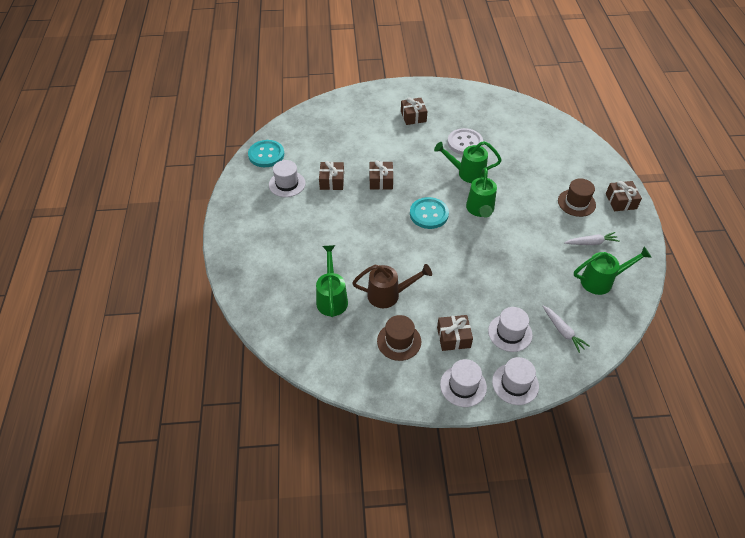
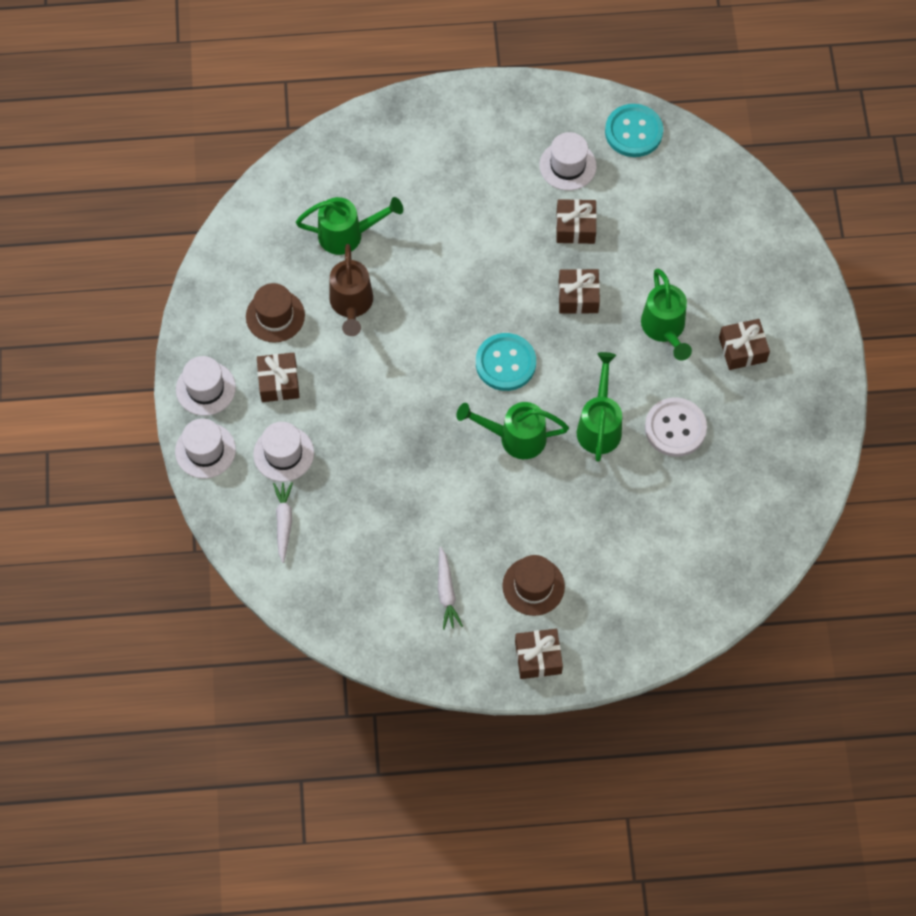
camera: 90 degrees right, 15 degrees up
white carrot [543,305,589,353] -> white carrot turned 120 degrees clockwise [273,482,293,563]
green watering can [574,247,652,295] -> green watering can moved to [641,268,692,361]

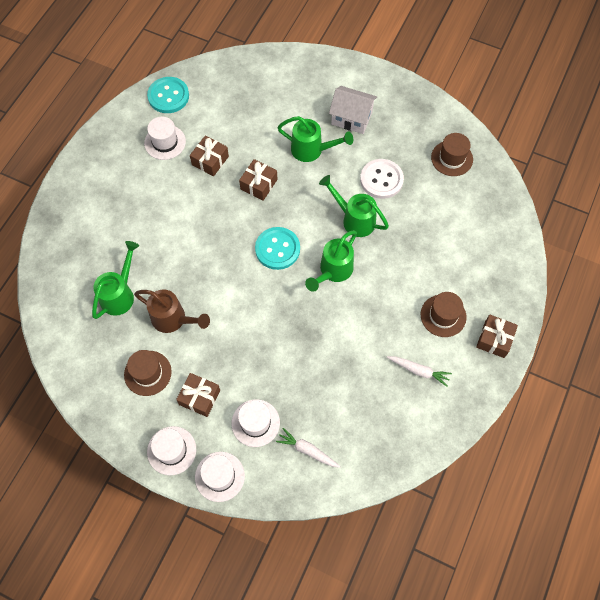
camera: 60 degrees left, 0 degrees up
brown gift [719,319,770,370] -> white house [329,86,377,134]
none -> brown hat [431,133,473,176]

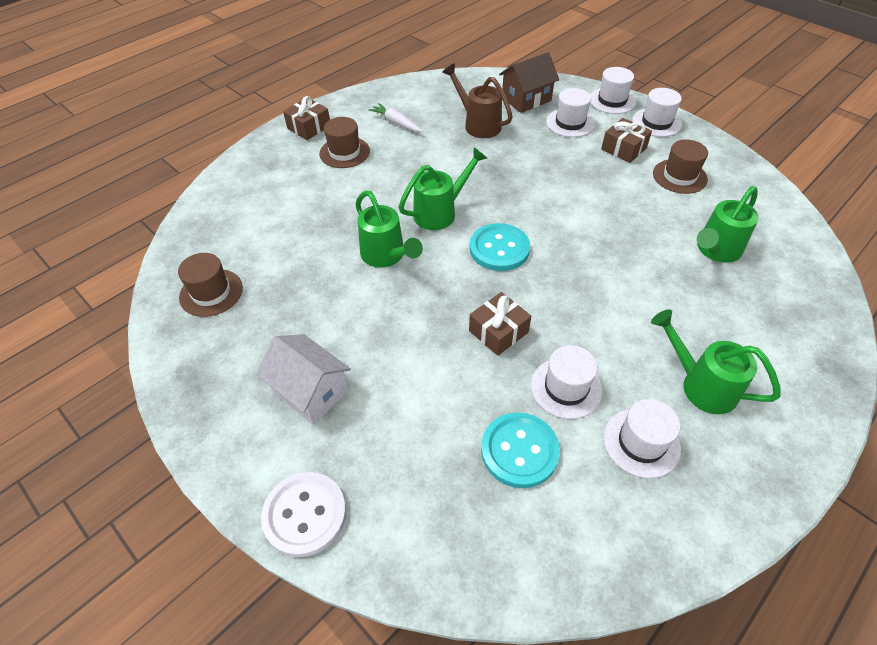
camera: 160 degrees left, 15 degrees down
brown watering can [134,289,210,333] -> brown watering can moved to [442,63,513,138]
turquoise button [147,77,189,113] -> turquoise button moved to [481,412,560,488]
brown gift [190,135,229,176] -> white hat [531,345,603,419]
white carrot [276,428,341,468] -> brown house [499,52,559,113]
green watering can [277,116,353,162] -> green watering can moved to [651,309,781,414]
white button [360,159,404,199] -> white button moved to [261,472,346,557]

